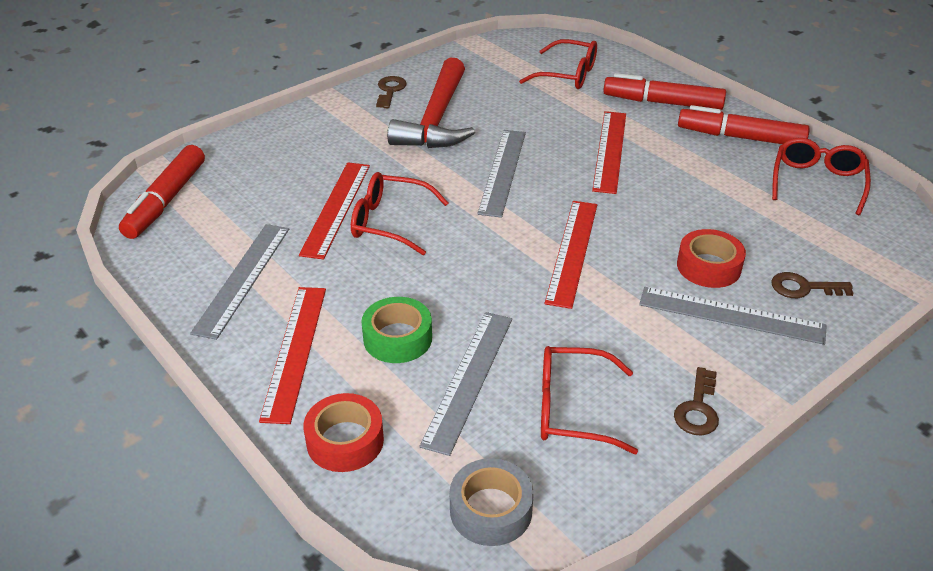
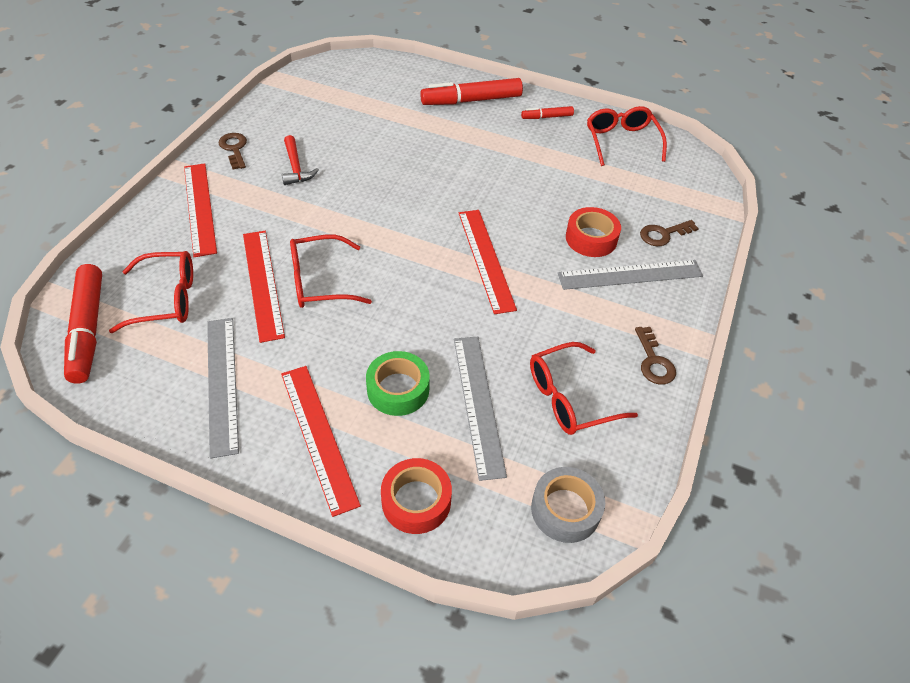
camera: 30 degrees left, 10 degrees up
red hammer [387,57,475,148] -> red hammer [282,135,319,185], size x0.49
grey ruler [477,130,526,218] -> none
red glasses [519,39,597,89] -> red glasses moved to [109,251,193,333]
red ruler [592,111,626,194] -> red ruler moved to [184,163,217,257]
red marker [678,105,810,144] -> red marker [521,106,574,119], size x0.51

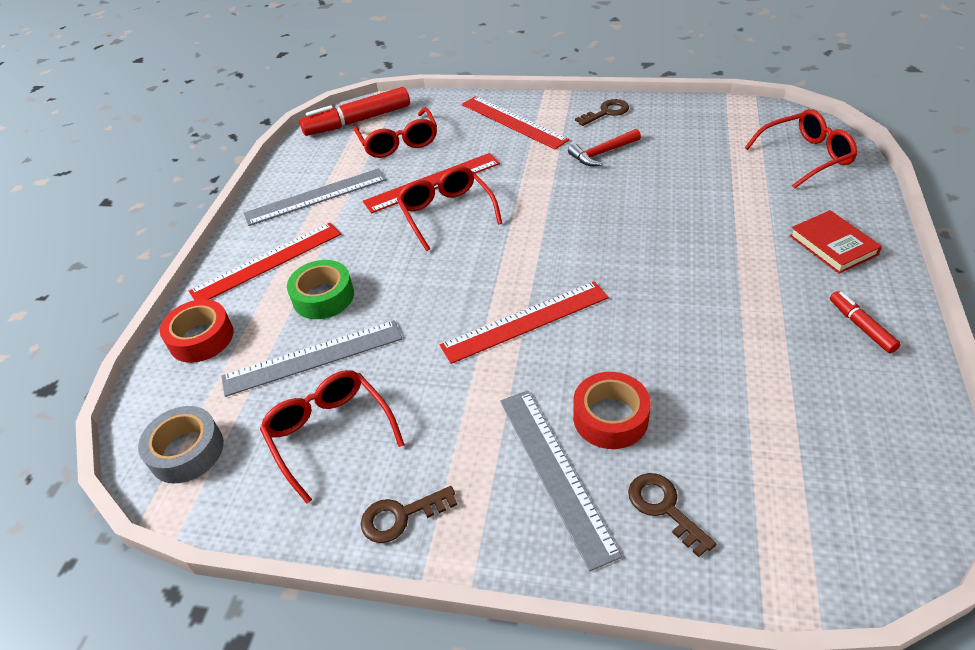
camera: 85 degrees right, 5 degrees down
red ruler [184,163,217,257] -> red ruler turned 75 degrees clockwise [462,96,569,149]
red marker [420,78,523,105] -> red book [789,210,882,274]
red glasses [587,106,667,166] -> red glasses moved to [745,109,857,189]

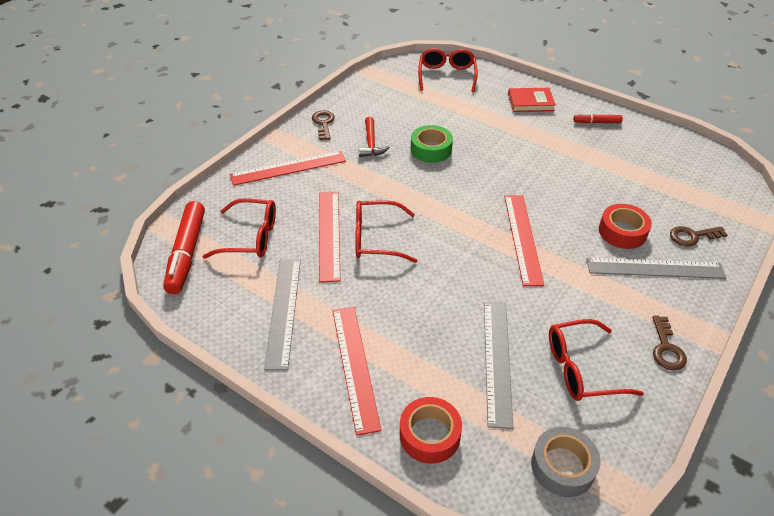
camera: 70 degrees left, 0 degrees up
green tape [287,260,354,319] -> green tape moved to [411,125,453,163]

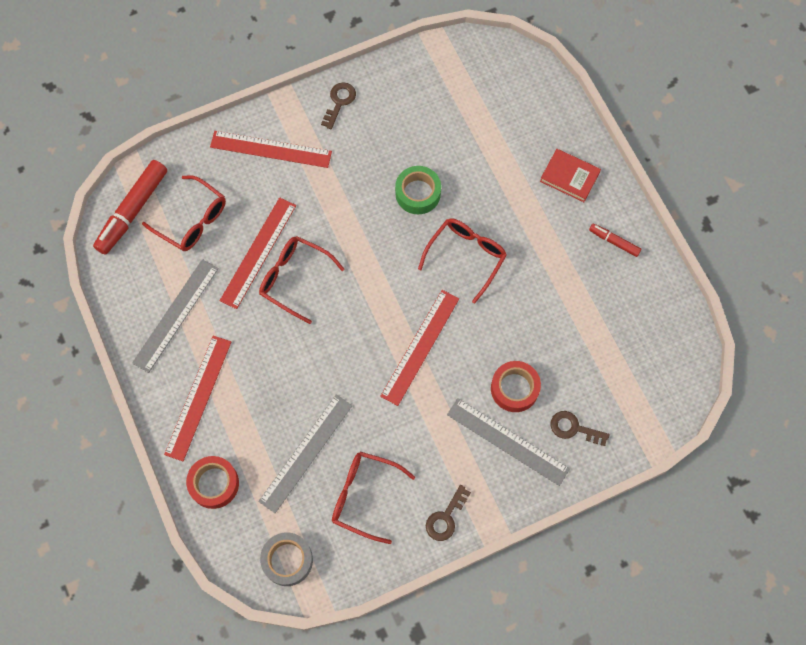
camera: 30 degrees right, 25 degrees up
red hammer [359,117,390,157] -> none
red glasses [418,48,478,92] -> red glasses moved to [418,218,507,303]

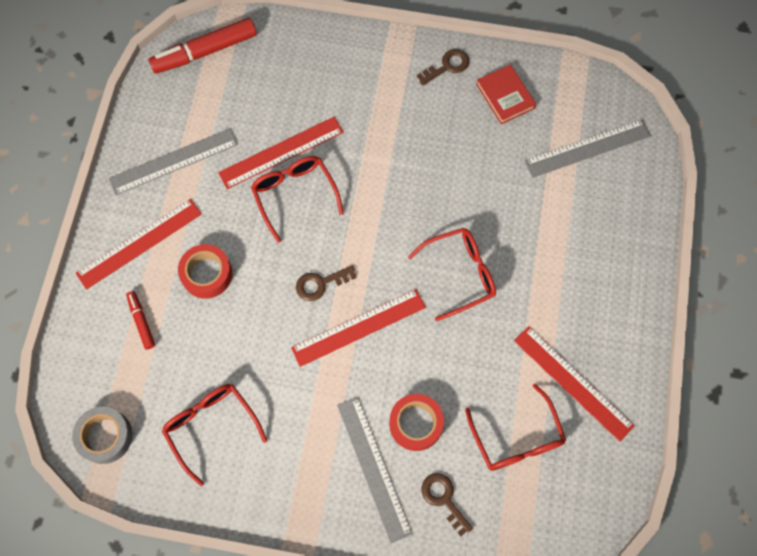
camera: 35 degrees right, 0 degrees up
red glasses [142,175,226,251] -> red glasses moved to [465,384,566,471]
red tape [186,456,239,509] -> red tape moved to [178,244,232,299]
red ruler [210,131,332,168] -> red ruler moved to [514,326,635,442]
grey ruler [258,395,353,513] -> grey ruler moved to [524,119,651,178]
green tape [395,166,441,214] -> none
brown key [426,485,471,541] -> brown key moved to [296,266,356,301]
red book [540,149,601,202] -> red book moved to [476,64,536,124]
red marker [589,224,642,257] -> red marker moved to [126,291,155,349]

